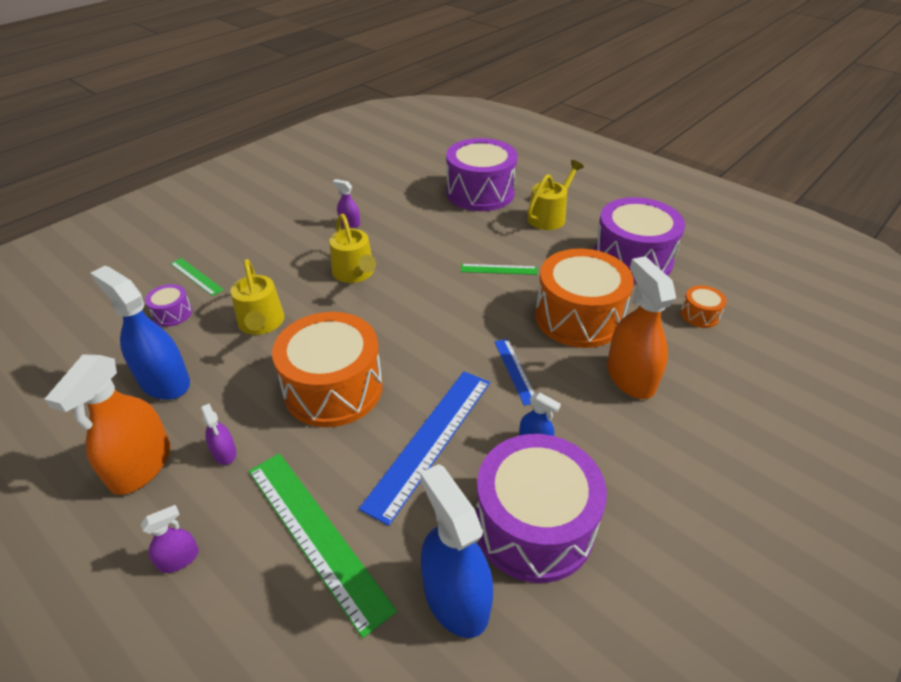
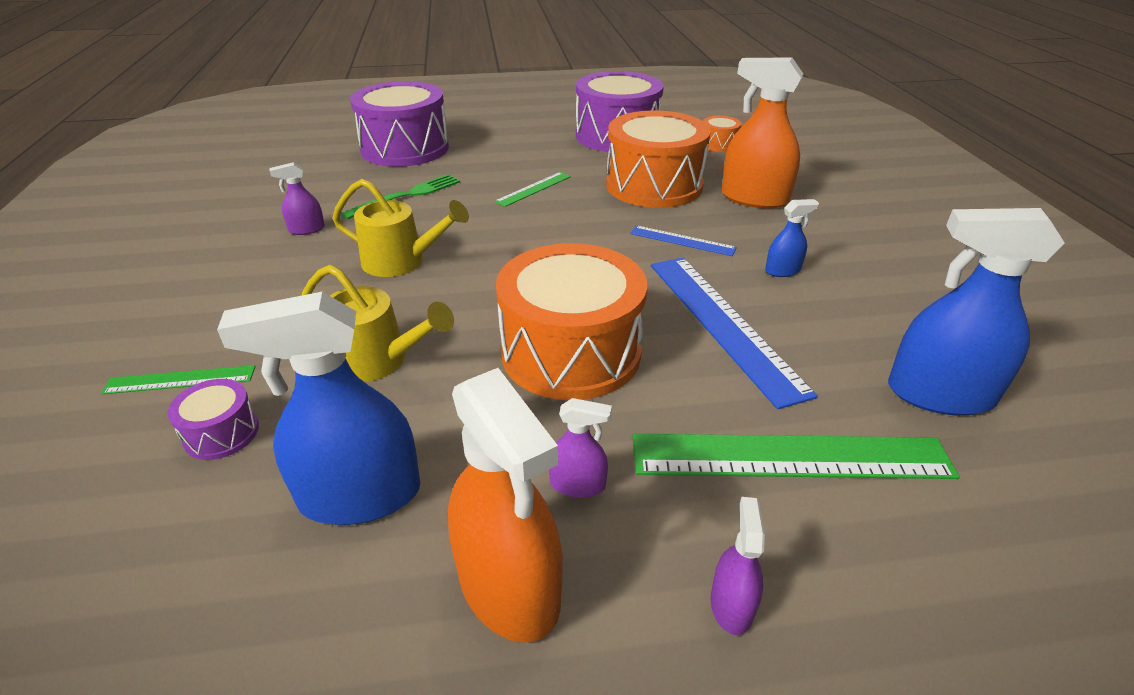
camera: 50 degrees left, 5 degrees down
purple drum [476,434,607,583] -> none
yellow watering can [527,160,584,230] -> none
none -> green fork [341,174,460,219]

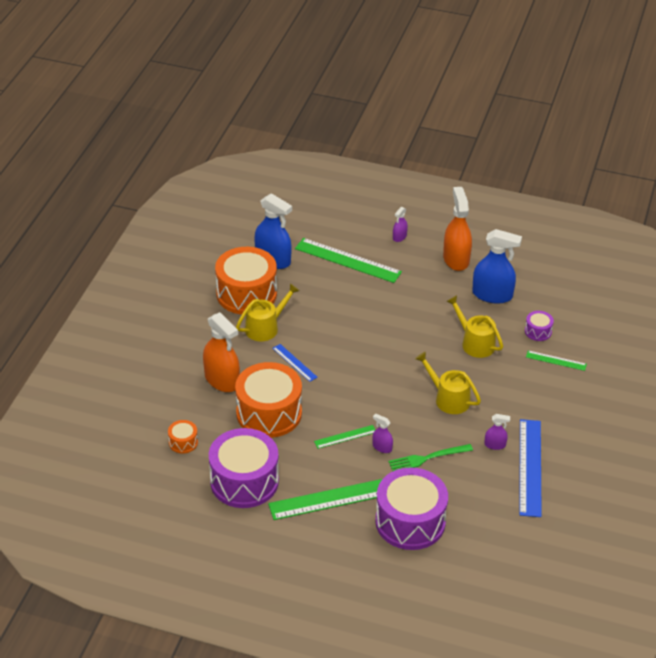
camera: 155 degrees left, 5 degrees up
orange drum [496,243,647,400] -> orange drum moved to [215,247,277,314]
purple spray bottle [549,398,612,498] -> purple spray bottle moved to [373,414,393,453]
blue ruler [651,258,818,409] -> blue ruler moved to [519,419,542,517]
blue spray bottle [765,199,819,277] -> yellow watering can [236,283,300,341]
none -> green ruler [268,479,382,520]

